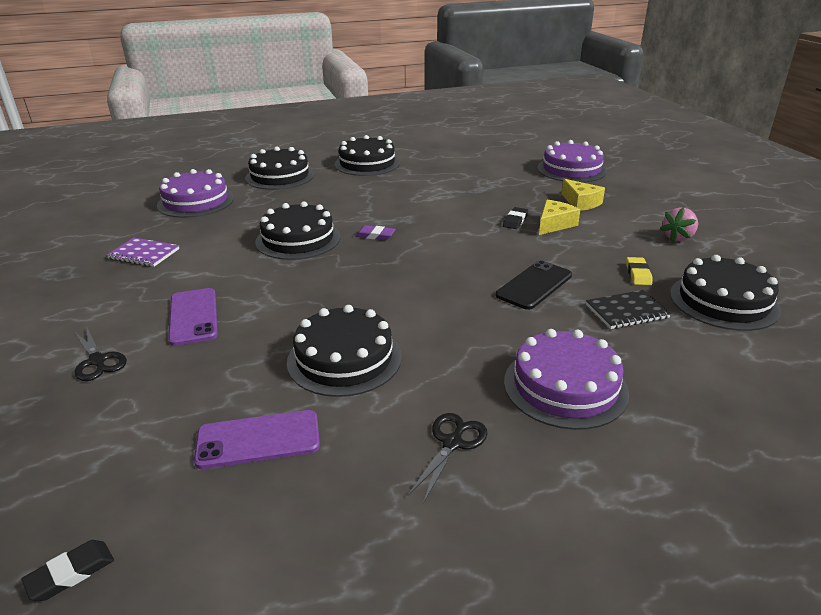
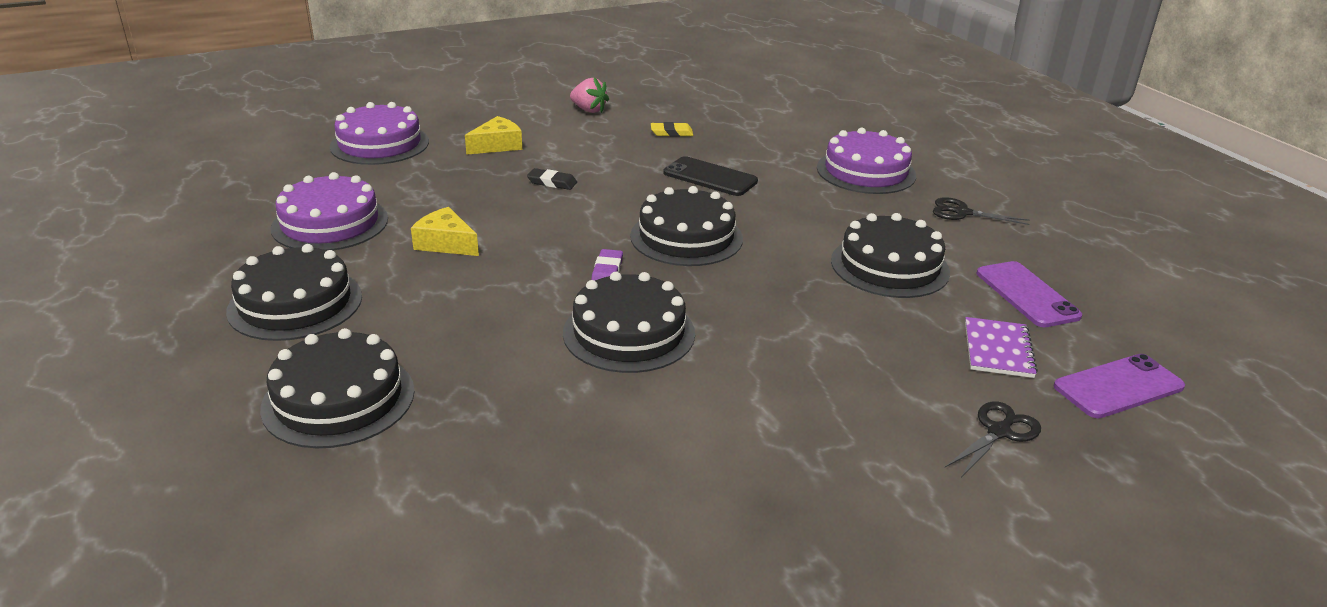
camera: 100 degrees left, 0 degrees up
black eraser [21,540,114,601] -> none
purple notebook [107,238,179,267] -> purple notebook moved to [965,317,1038,378]
purple cake [157,169,234,218] -> purple cake moved to [271,172,388,251]
purple phone [168,288,218,346] -> purple phone moved to [1054,354,1185,418]
yellow cheese [539,200,580,235] -> yellow cheese moved to [411,207,479,256]
black notebook [586,290,671,329] -> none
black cake [670,255,781,331] -> black cake moved to [630,186,743,266]

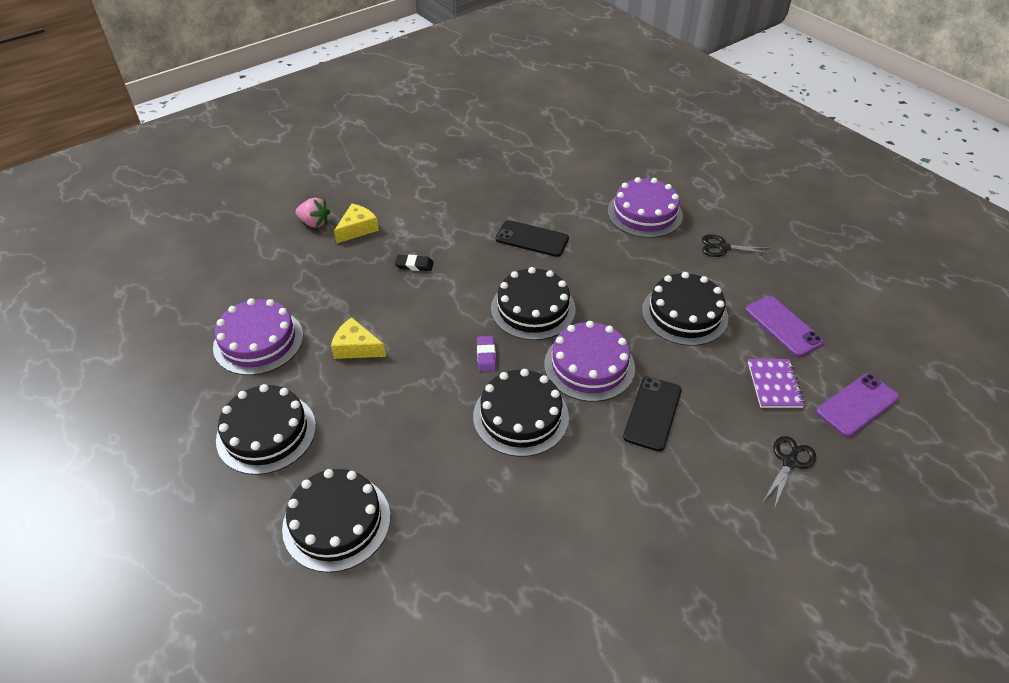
camera: 10 degrees left, 15 degrees up
purple cake [330,102,429,165] -> purple cake moved to [544,321,635,402]
pink strawberry [570,77,609,113] -> pink strawberry moved to [296,198,330,228]
yellow eraser [651,122,693,137] -> none
none -> black phone [623,376,682,452]

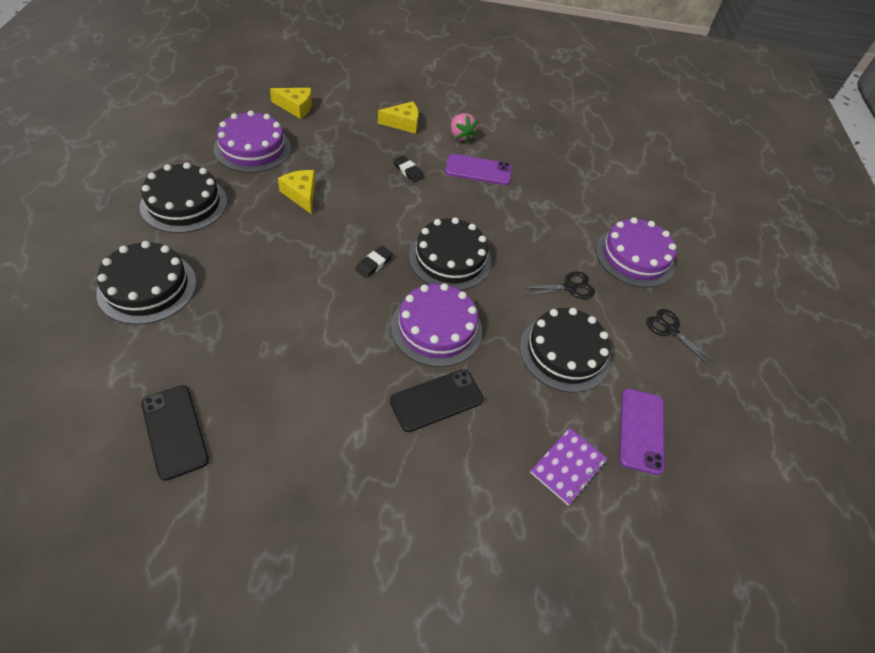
camera: 35 degrees right, 5 degrees up
pink strawberry [296,198,330,228] -> pink strawberry moved to [451,113,478,143]
black cake [473,369,569,457] -> none
purple eraser [477,336,496,372] -> black eraser [355,246,393,278]
black phone [496,220,569,257] -> black phone moved to [141,385,209,481]
black scissors [763,436,816,508] -> black scissors moved to [522,272,595,299]
purple phone [816,373,899,437] -> purple phone moved to [445,154,512,185]
none -> yellow cheese [270,88,312,119]

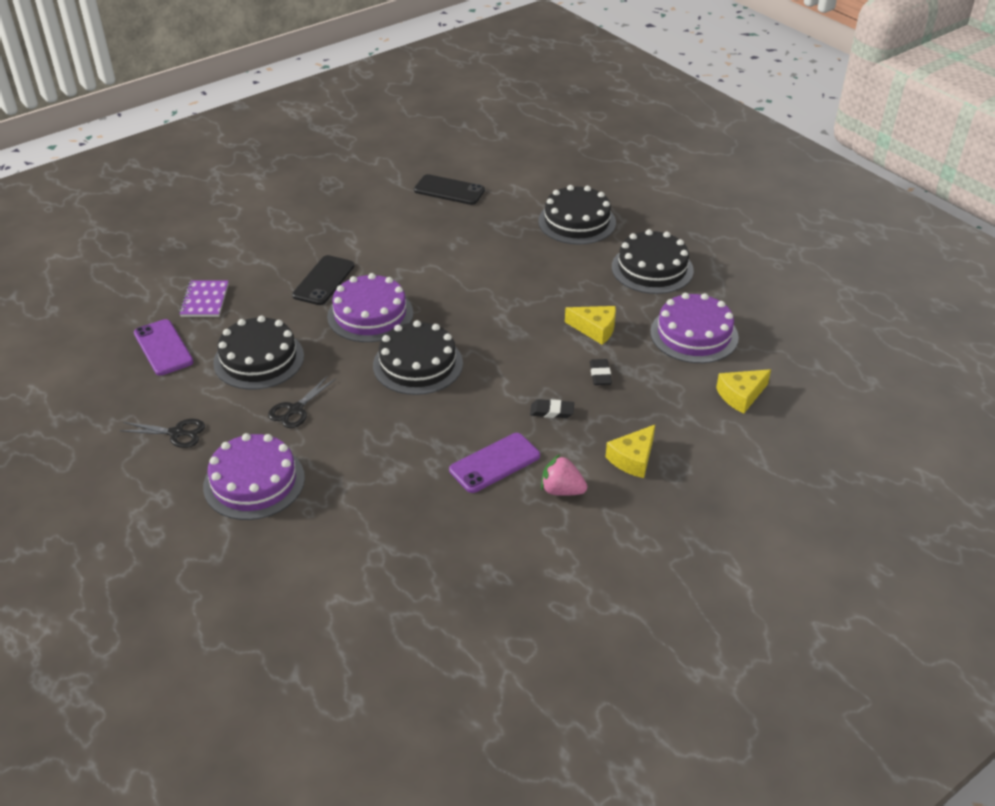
camera: 145 degrees right, 10 degrees down
black eraser [355,246,393,278] -> black eraser moved to [590,359,612,385]

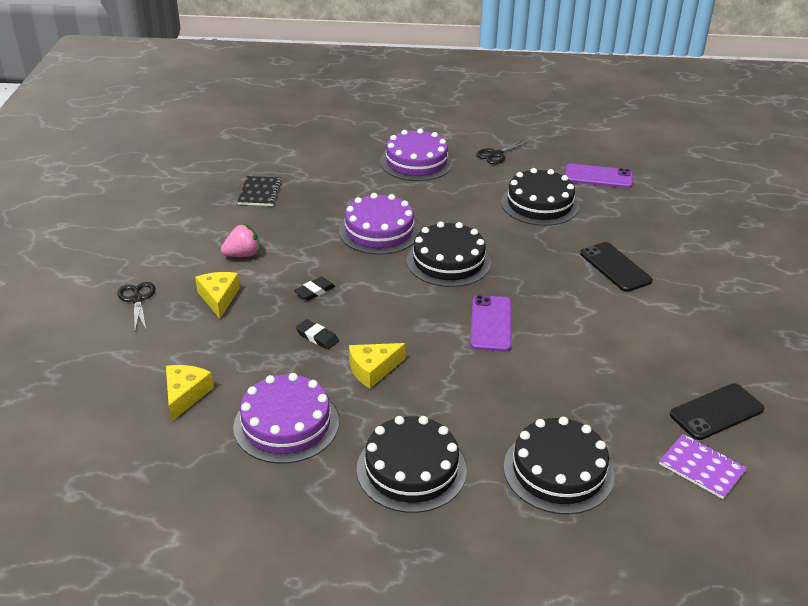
camera: 130 degrees right, 5 degrees down
purple notebook [179,281,228,317] -> purple notebook moved to [659,434,747,499]
black scissors [268,375,335,428] -> black scissors moved to [117,282,156,330]
purple cake [327,273,413,342] -> purple cake moved to [339,193,420,255]
purple phone [449,433,540,493] -> purple phone moved to [470,295,511,352]
none -> black notebook [237,176,282,206]

